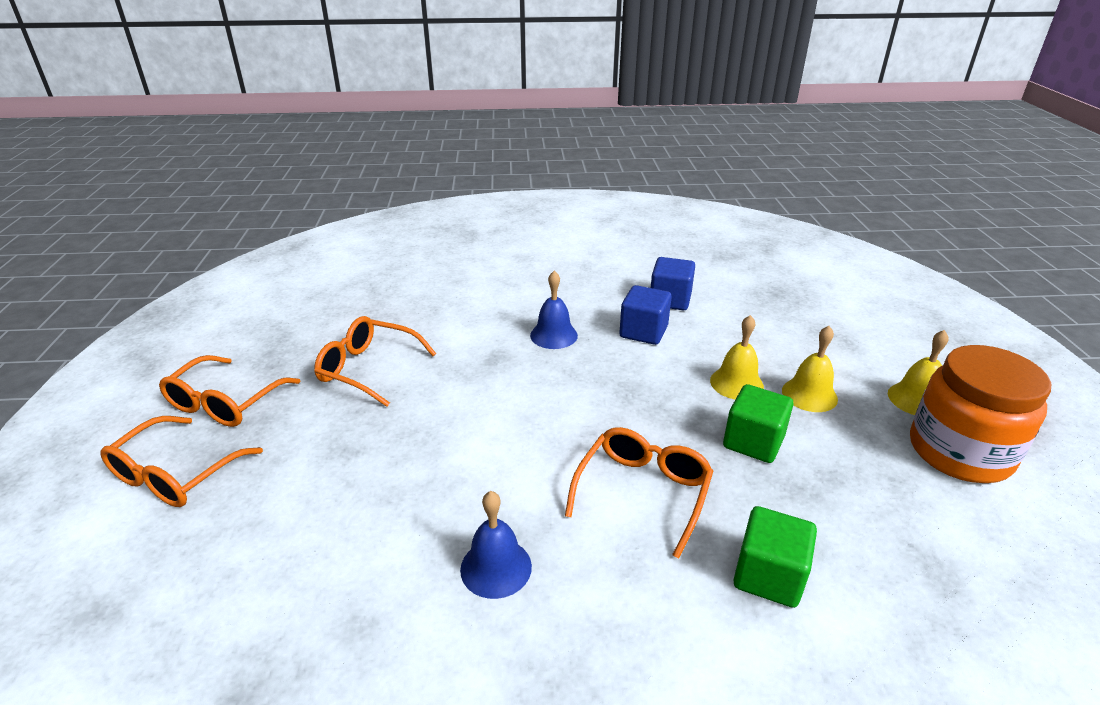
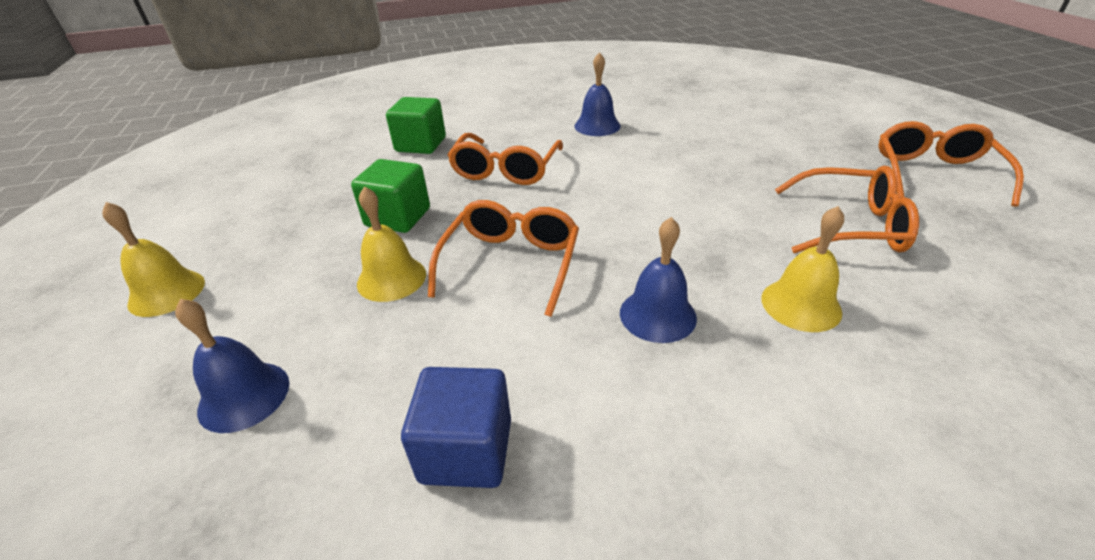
camera: 170 degrees right, 5 degrees up
orange glasses [101,416,263,507] -> orange glasses moved to [428,200,579,317]
blue cube [619,285,672,345] -> none
yellow bell [782,326,838,412] -> yellow bell moved to [761,206,844,332]
orange jar [910,345,1051,483] -> none
none -> blue bell [175,299,289,433]

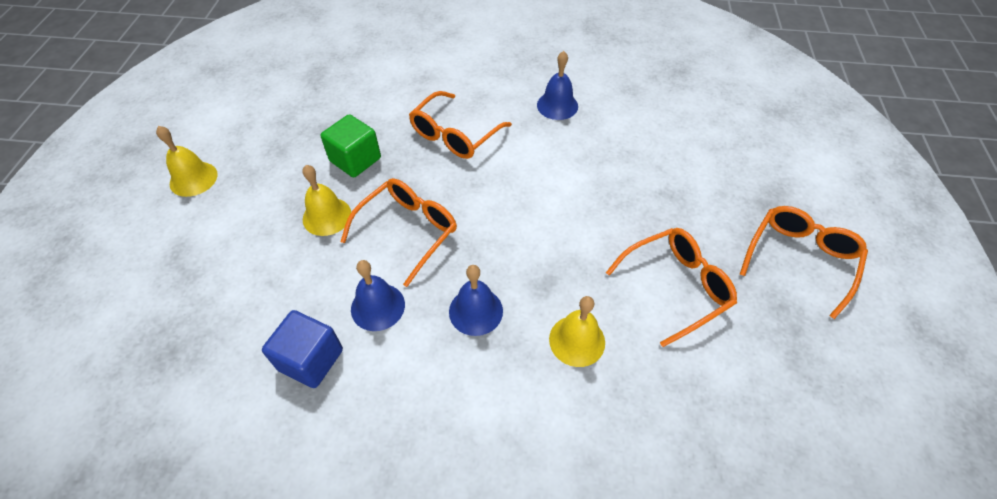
camera: 20 degrees right, 15 degrees up
blue bell [175,299,289,433] -> blue bell moved to [351,260,405,331]
green cube [386,97,446,154] -> none
orange glasses [775,166,919,254] -> orange glasses turned 60 degrees counterclockwise [606,228,737,347]

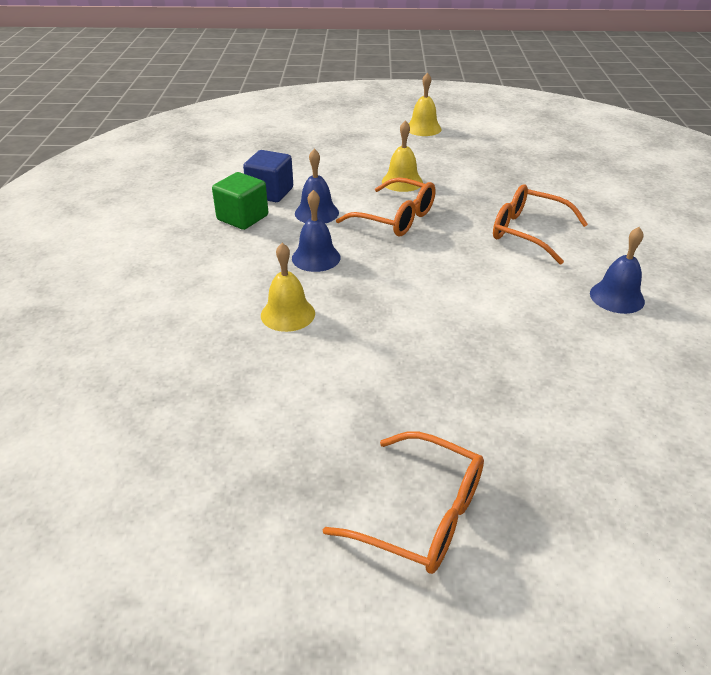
camera: 85 degrees right, 15 degrees down
green cube [321,114,381,177] -> green cube moved to [212,172,268,230]
orange glasses [606,228,737,347] -> none

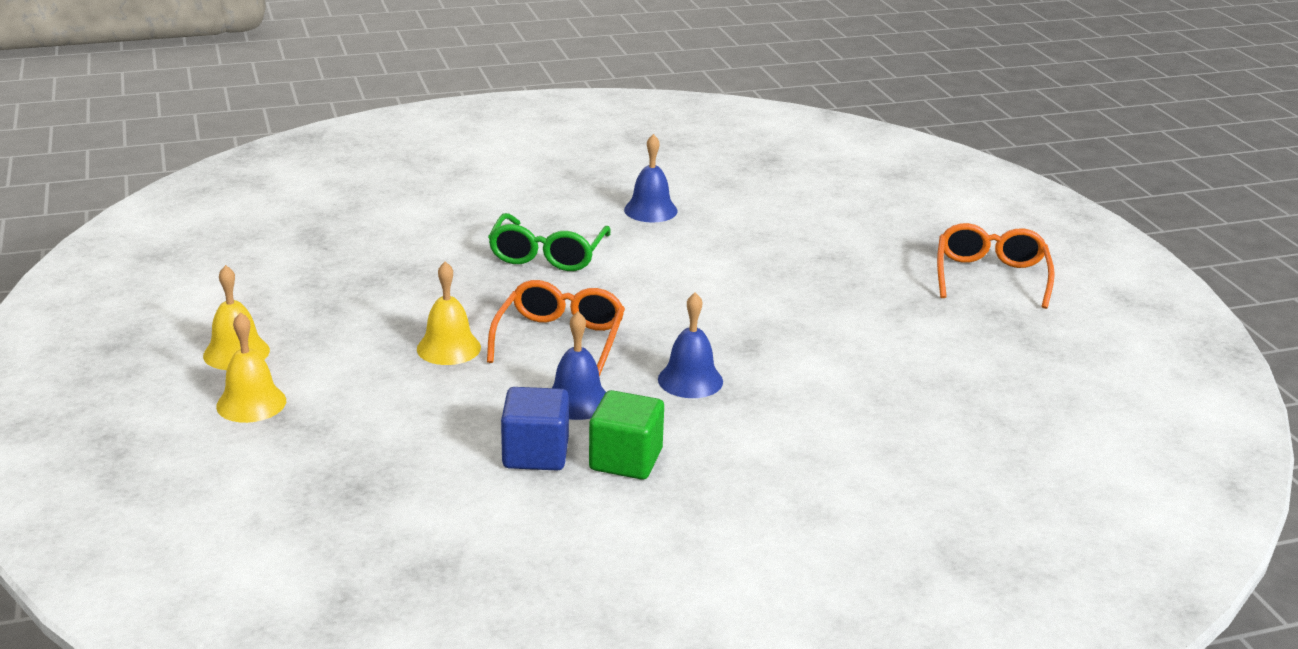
camera: 110 degrees left, 10 degrees down
yellow bell [261,243,315,332] -> yellow bell moved to [216,312,286,423]
orange glasses [493,185,588,264] -> green glasses [488,213,611,271]

